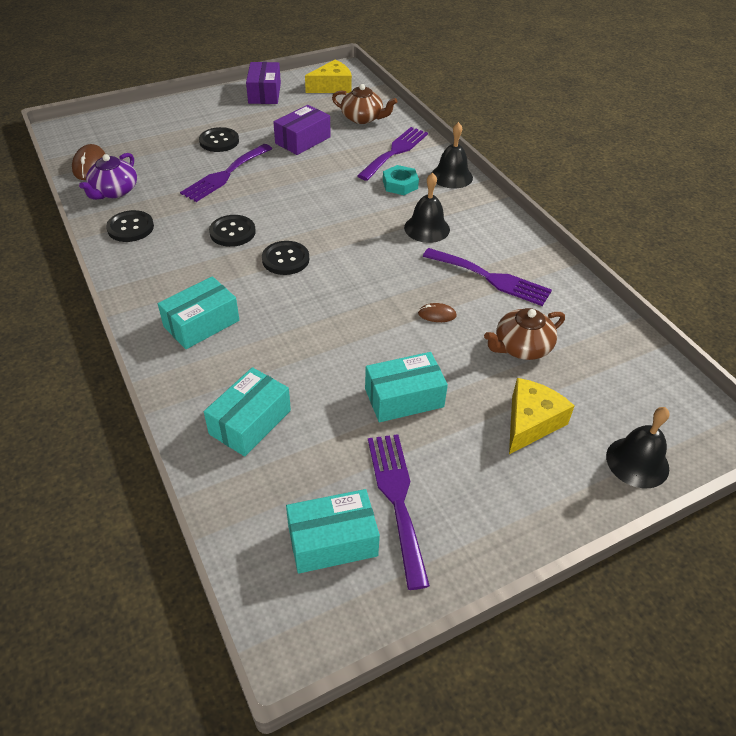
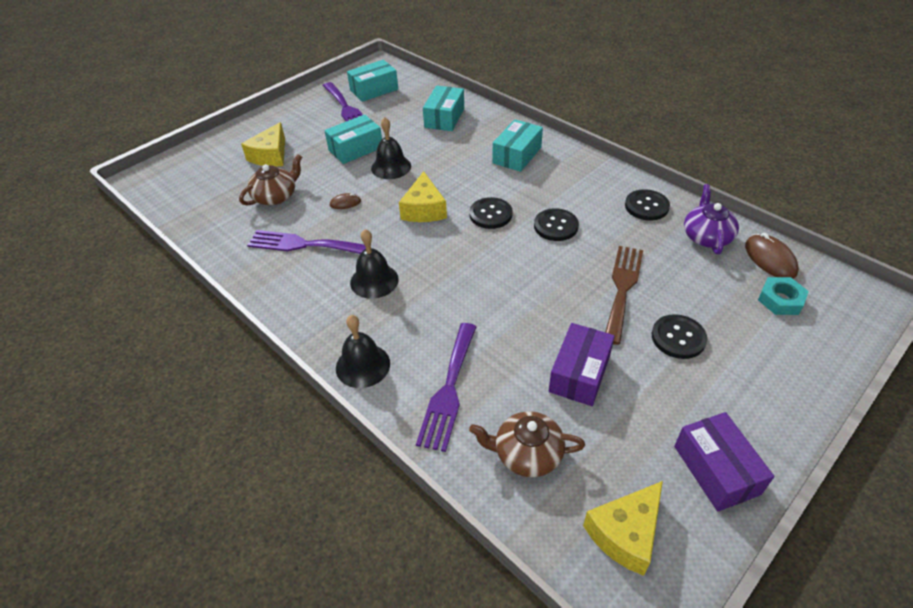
camera: 165 degrees right, 0 degrees up
purple fork [180,144,272,202] -> brown fork [605,246,643,345]
turquoise nut [383,165,419,195] -> turquoise nut moved to [758,277,809,315]
black bell [606,407,670,488] -> black bell moved to [371,117,411,179]
none -> yellow cheese [399,171,447,222]

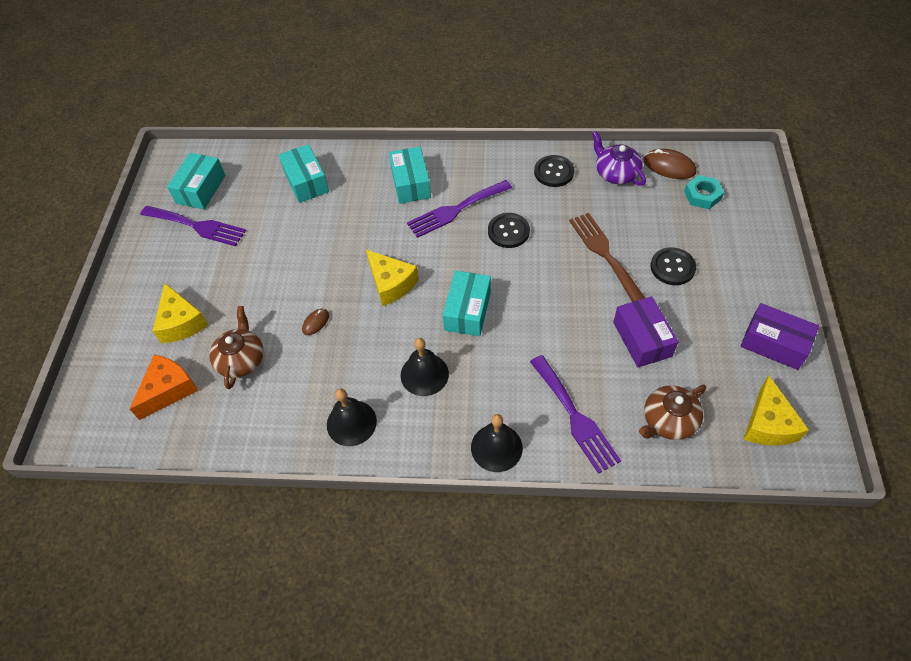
camera: 40 degrees left, 10 degrees up
purple fork [247,230,366,254] -> purple fork moved to [407,180,512,238]
turquoise box [324,115,382,164] -> turquoise box moved to [443,271,491,336]
black bell [371,117,411,179] -> black bell moved to [327,388,377,446]
black button [469,197,513,229] -> none
none -> orange cheese [129,355,198,420]

